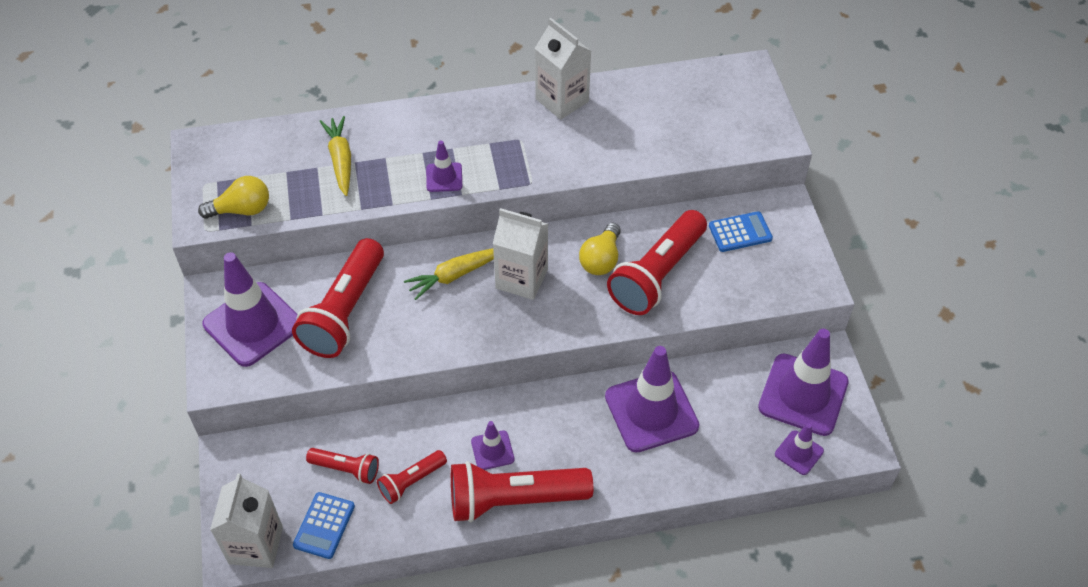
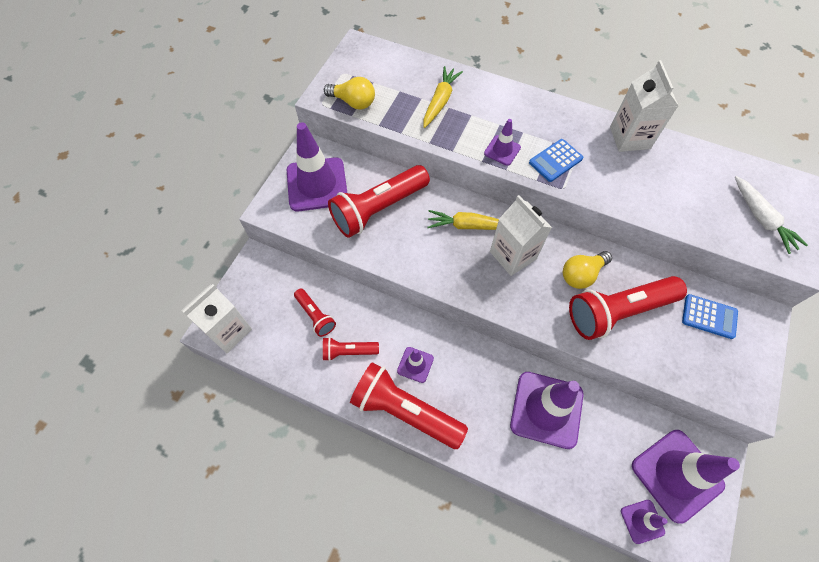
camera: 35 degrees right, 10 degrees up
blue calculator [293,492,355,559] -> blue calculator moved to [529,139,583,182]
none -> white carrot [735,176,808,254]

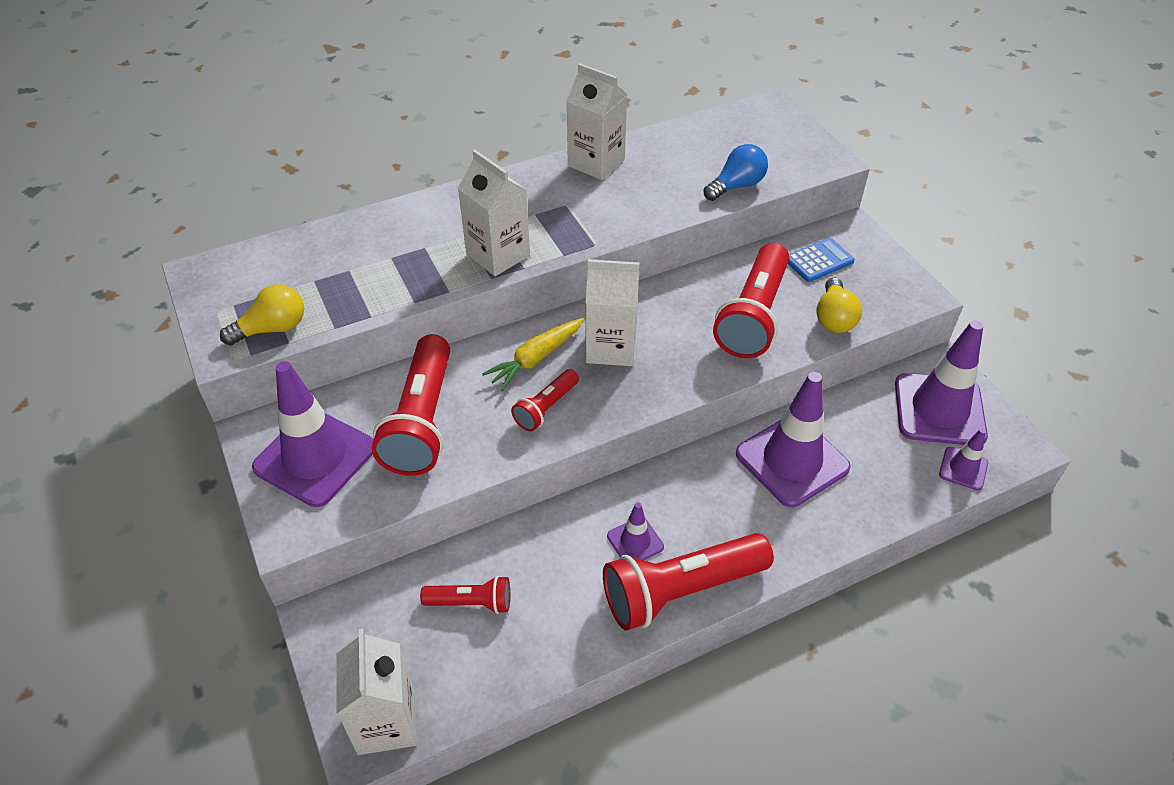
camera: 50 degrees left, 15 degrees down
red flashlight [323,337,379,361] -> red flashlight moved to [511,369,579,431]
yellow carrot [423,66,463,128] -> none
purple traffic cone [484,119,521,166] -> white carton [458,150,530,276]
blue calculator [529,139,583,182] -> none
yellow light bulb [563,251,612,289] -> yellow light bulb moved to [816,278,862,333]
white carrot [735,176,808,254] -> none
none -> blue light bulb [704,144,768,201]

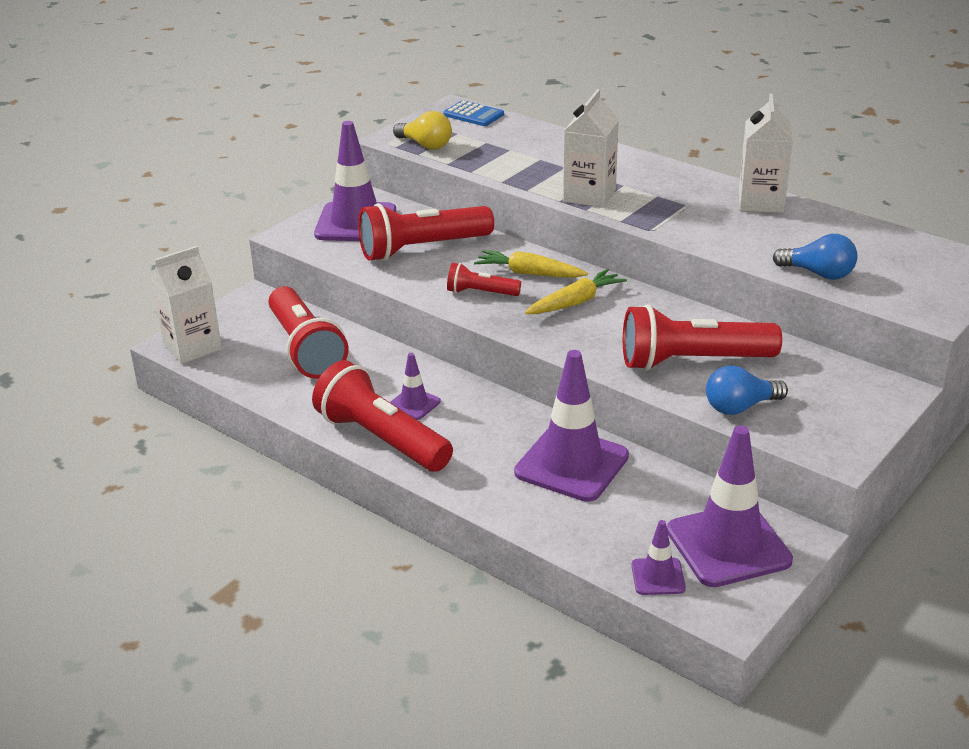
camera: 65 degrees right, 15 degrees down
red flashlight [420,576,510,614] -> red flashlight [269,286,348,379], size x1.94
white carton [585,259,639,366] -> yellow carrot [525,269,627,314]
blue calculator [788,238,855,282] -> blue calculator moved to [443,100,504,126]
yellow light bulb [816,278,862,333] -> blue light bulb [706,366,788,415]

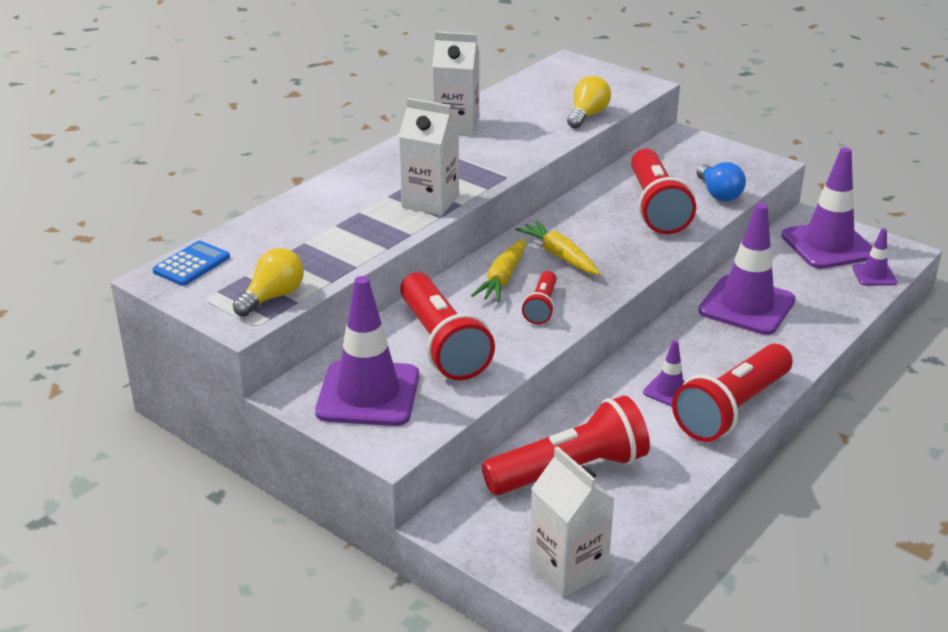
camera: 90 degrees left, 0 degrees up
blue light bulb [773,234,858,280] -> yellow light bulb [567,76,611,129]

